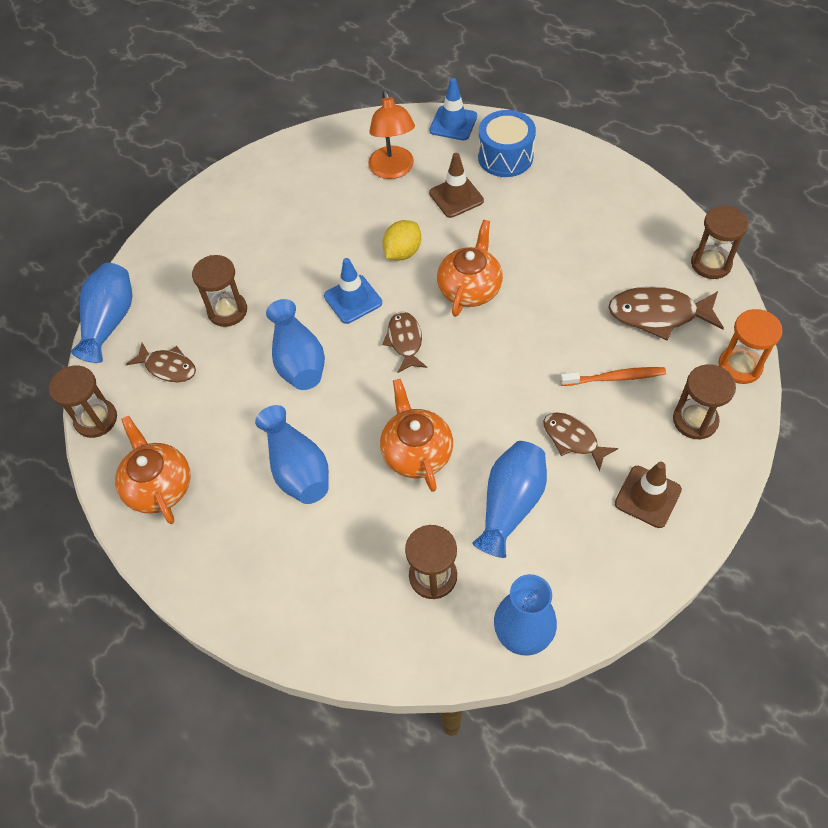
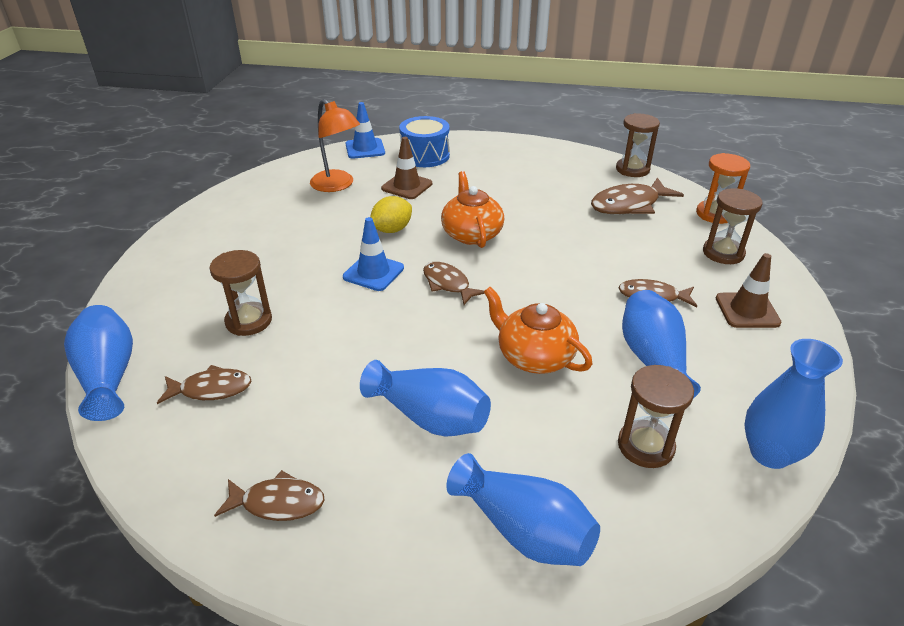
camera: 35 degrees left, 20 degrees down
brown hourglass [49,365,117,438] -> none
orange teapot [115,416,190,524] -> brown fish [214,470,324,521]
blue vase [266,299,325,390] -> blue vase moved to [446,453,600,566]
yellow lemon [382,220,421,260] -> yellow lemon turned 45 degrees clockwise [370,196,412,233]
orange toothbrush [560,367,666,386] -> none

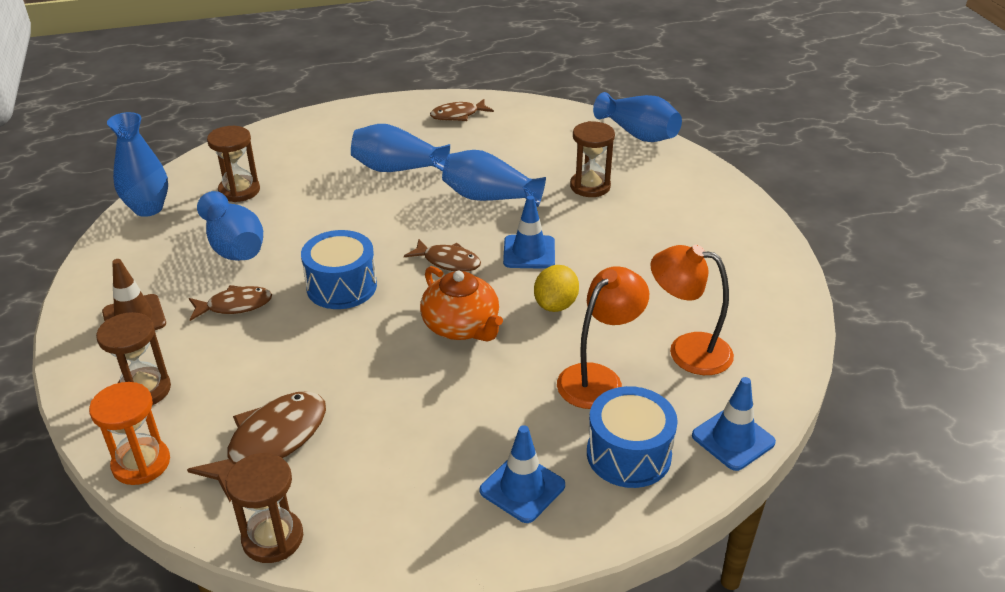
camera: 155 degrees right, 0 degrees up
brown fish [157,365,251,404] -> none
brown traffic cone [381,137,432,199] -> orange lamp [557,266,649,409]
blue vase [446,453,600,566] -> blue vase moved to [442,150,546,207]
orange teapot [484,287,592,374] -> none
none -> blue drum [301,230,377,309]
none -> blue traffic cone [480,425,565,523]

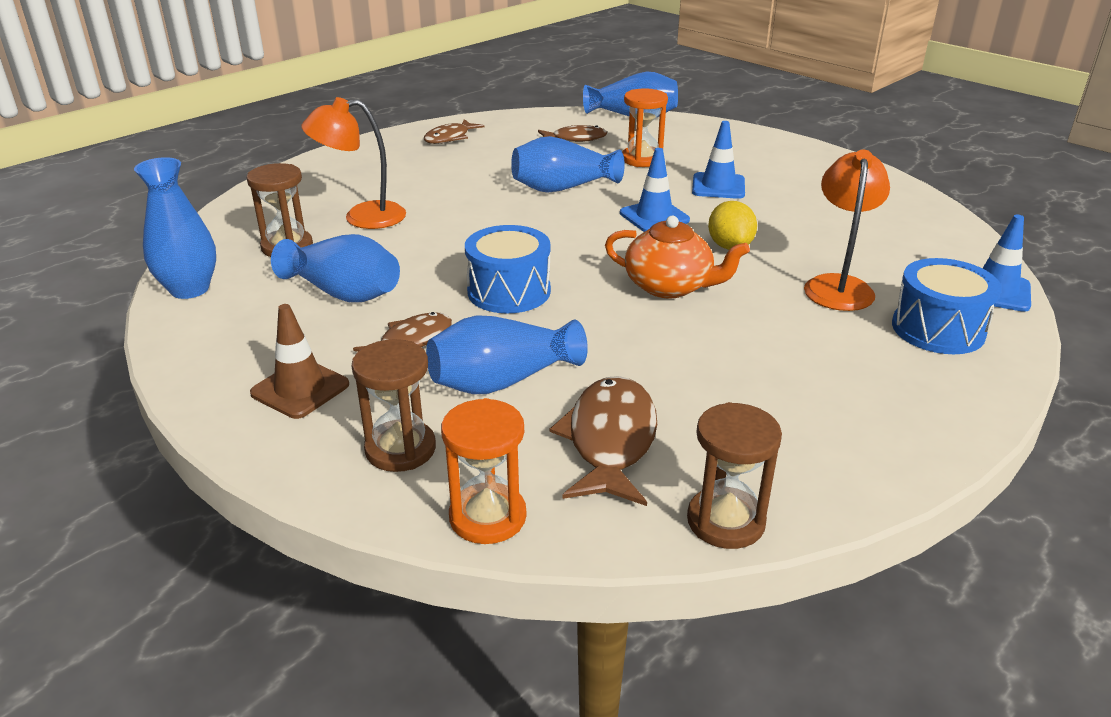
camera: 30 degrees left, 5 degrees down
blue vase [351,124,450,172] -> blue vase moved to [426,315,588,394]
brown fish [404,239,481,272] -> brown fish moved to [538,125,607,142]
blue traffic cone [480,425,565,523] -> blue traffic cone moved to [692,121,745,199]
brown hourglass [570,121,615,197] -> orange hourglass [622,88,668,167]
orange lamp [651,245,734,375] -> orange lamp moved to [301,97,406,229]

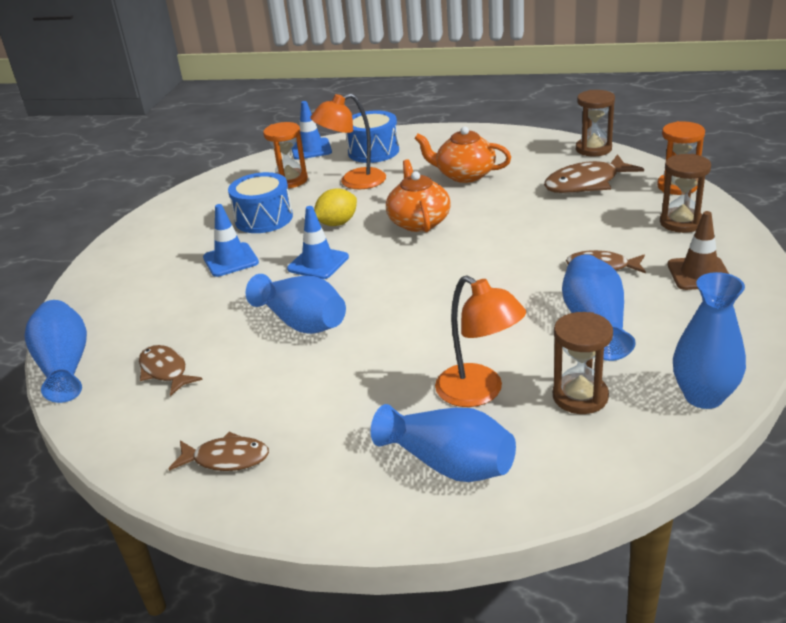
camera: 120 degrees left, 0 degrees up
blue vase [426,315,588,394] -> blue vase moved to [371,404,516,482]
blue drum [465,225,551,313] -> blue drum moved to [228,172,293,233]
orange hourglass [622,88,668,167] -> orange hourglass moved to [263,122,308,188]
none -> orange teapot [414,127,511,183]

